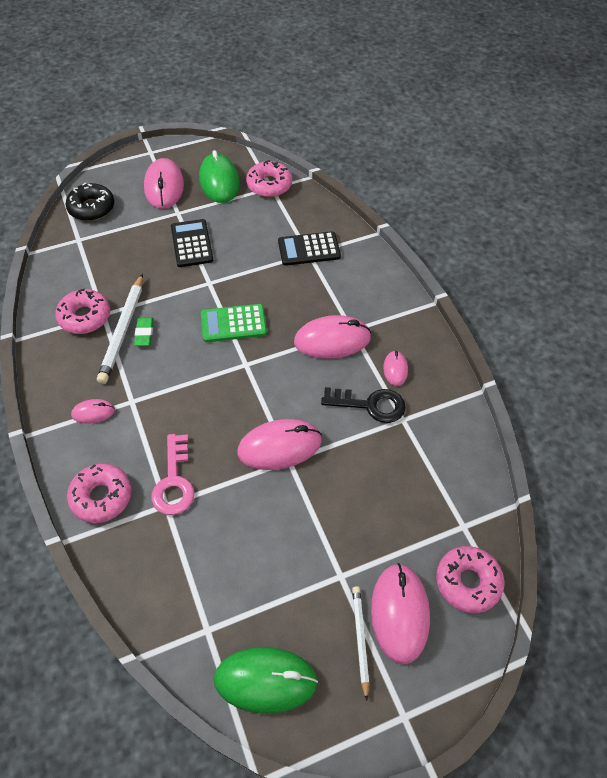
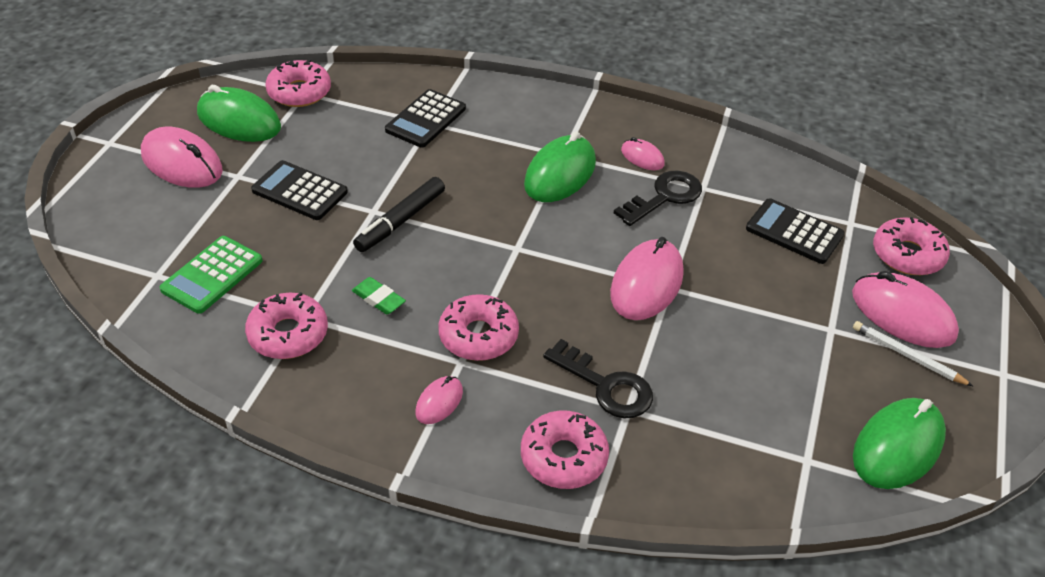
camera: 50 degrees left, 10 degrees down
black donut [66,182,114,221] -> none
white pencil [97,274,143,384] -> none
pink key [152,434,194,515] -> black key [543,339,653,418]
green calculator [201,304,267,342] -> green calculator moved to [160,236,263,314]
pink mouse [294,315,371,359] -> green mouse [524,131,596,202]
none -> black marker [353,177,445,252]
none -> pink donut [438,294,519,361]
none -> black calculator [746,198,845,264]

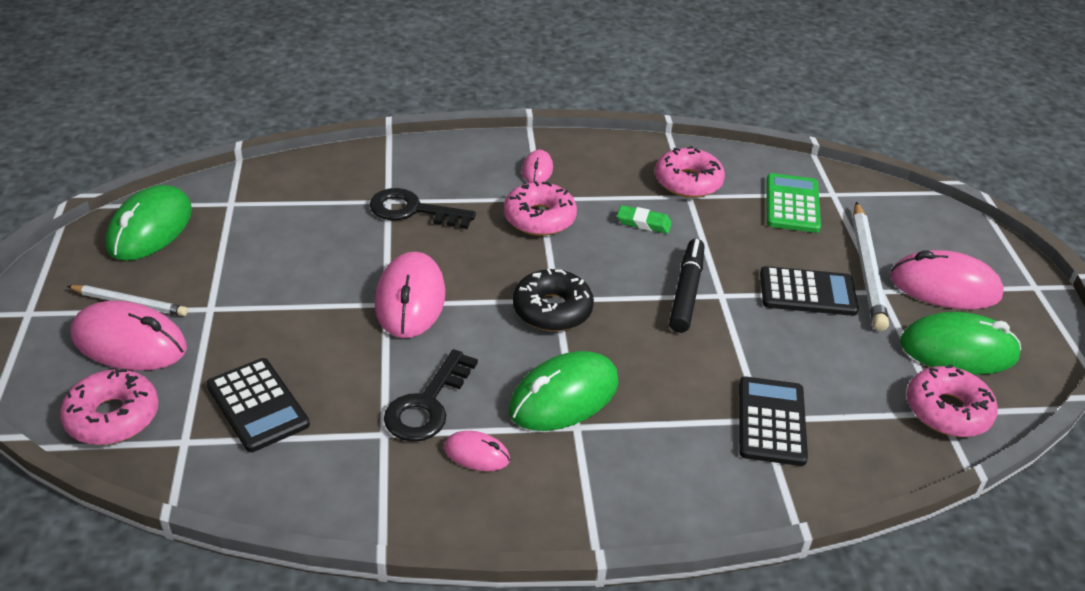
camera: 155 degrees right, 5 degrees down
pink donut [521,411,609,489] -> none
green mouse [524,131,596,202] -> green mouse turned 45 degrees clockwise [509,351,619,431]
black calculator [746,198,845,264] -> black calculator turned 45 degrees clockwise [207,358,310,452]
none -> black donut [513,269,594,331]
none -> white pencil [852,202,889,331]

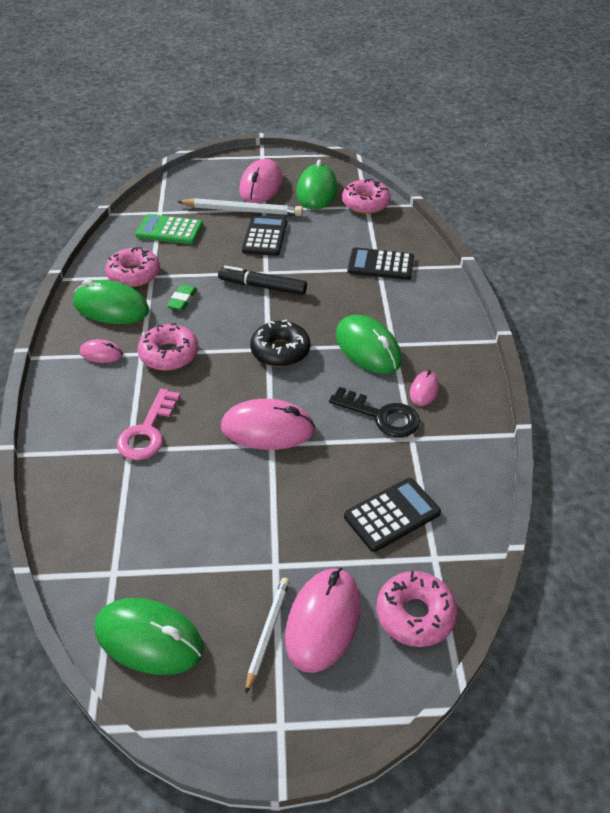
camera: 85 degrees left, 5 degrees up
black key [369,188,476,229] -> pink key [117,388,180,460]
none -> green mouse [73,280,149,324]

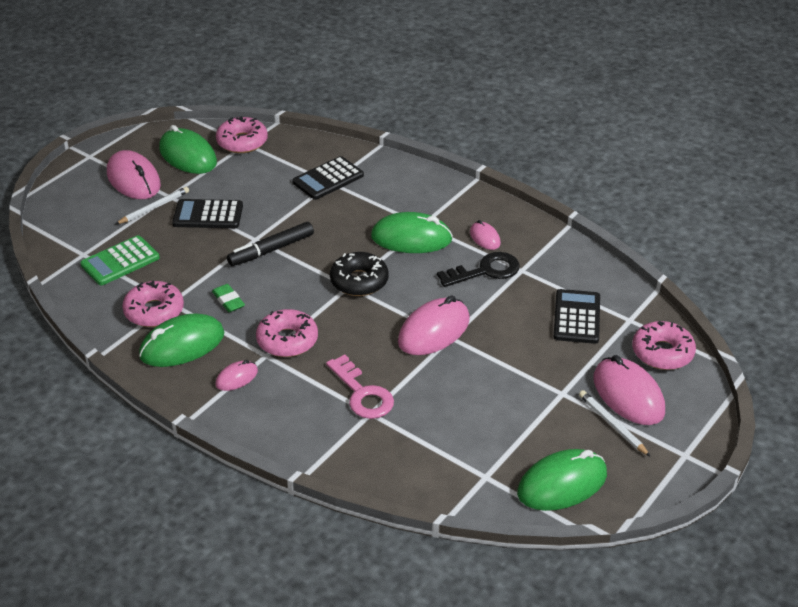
camera: 50 degrees left, 5 degrees down
white pencil [177,198,303,216] -> white pencil [116,187,189,224], size x0.61
black calculator [242,215,287,256] -> black calculator turned 45 degrees counterclockwise [172,199,243,228]

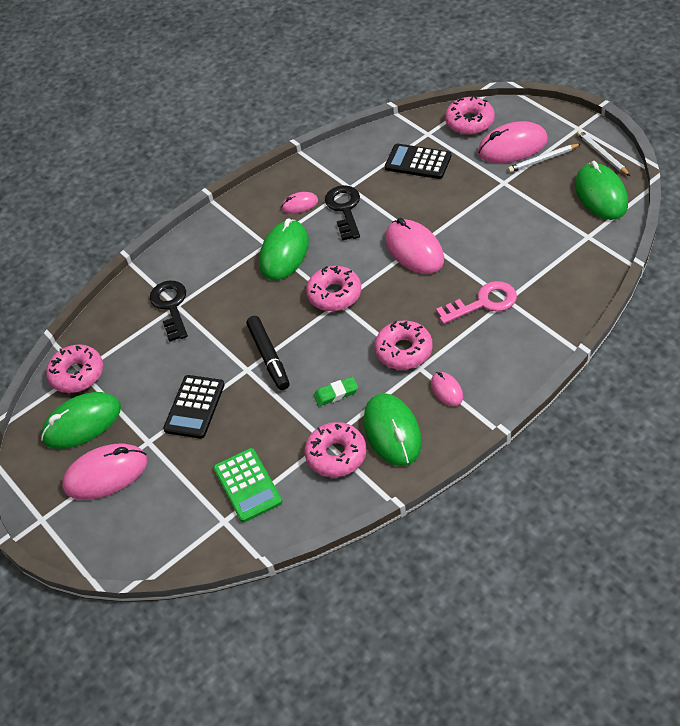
camera: 70 degrees left, 10 degrees up
white pencil [116,187,189,224] -> white pencil moved to [577,130,630,176]
black calculator [292,156,364,200] -> black key [150,281,188,342]
black donut [330,252,389,296] -> pink donut [306,266,361,311]

